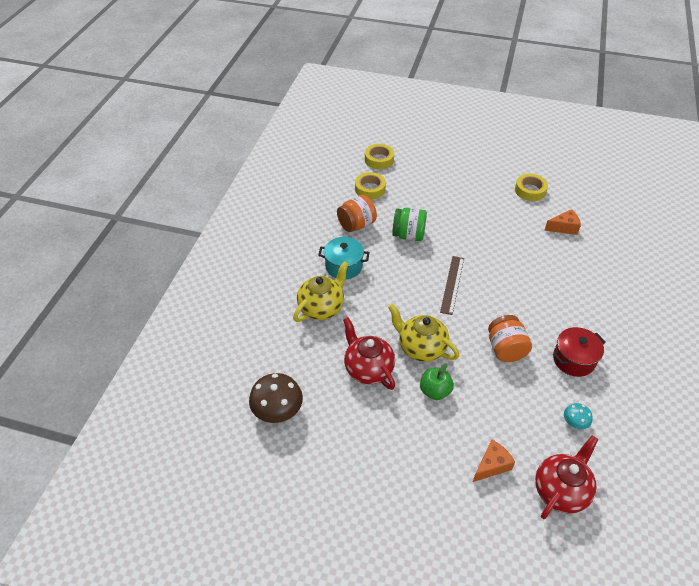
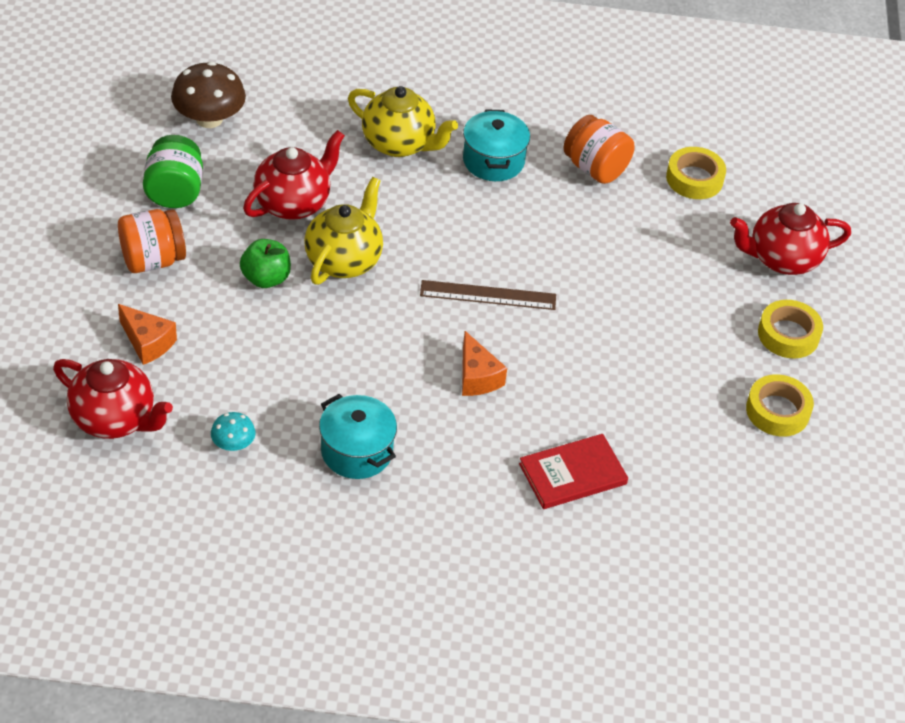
camera: 75 degrees right, 0 degrees up
yellow tape [365,144,394,169] -> yellow tape moved to [758,300,823,358]
green jar [392,208,427,241] -> green jar moved to [143,135,203,208]
orange jar [488,315,532,362] -> orange jar moved to [118,209,186,273]
orange cheese [544,209,581,235] -> orange cheese moved to [462,331,507,396]
red pot [553,327,606,377] -> turquoise pot [319,394,397,479]
none -> red book [519,434,628,509]
none -> red teapot [730,203,851,275]

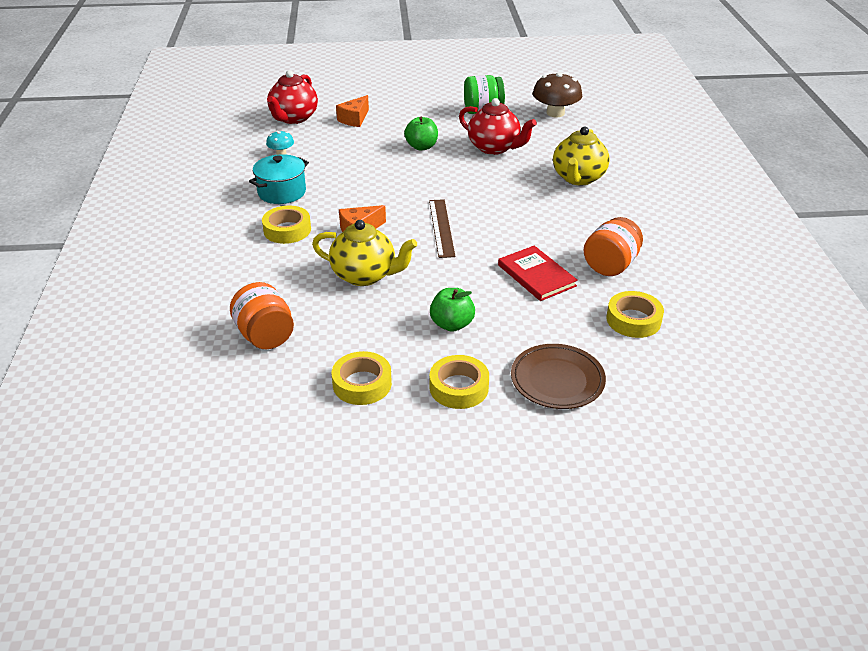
camera: 85 degrees right, 10 degrees down
orange jar [118,209,186,273] -> orange jar moved to [230,282,294,349]
yellow teapot [304,177,383,285] -> yellow teapot moved to [312,220,417,286]
turquoise pot [463,109,530,181] -> none
red book [519,434,628,509] -> red book moved to [498,246,578,301]
red teapot [730,203,851,275] -> brown plate [511,344,606,409]
none -> yellow tape [262,206,311,244]
none -> green apple [430,288,475,332]

